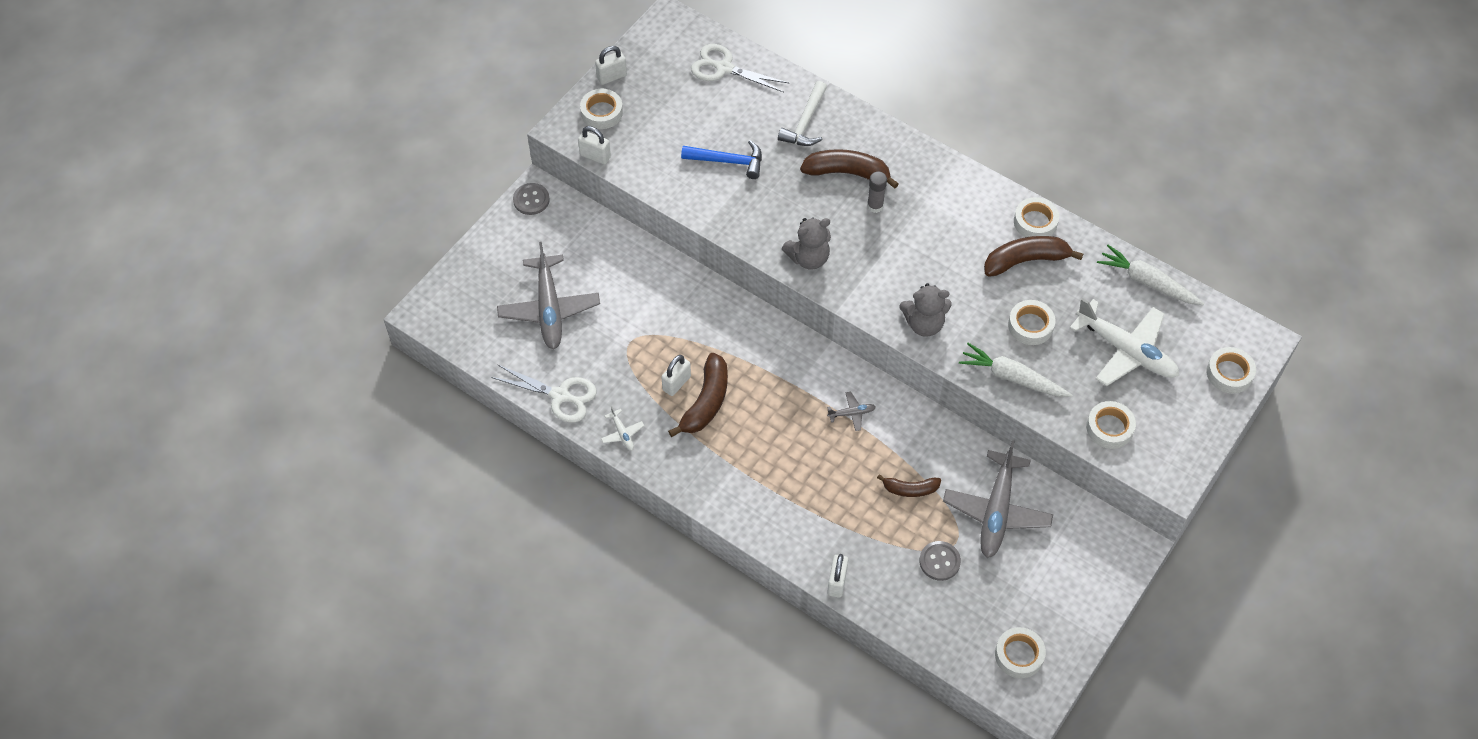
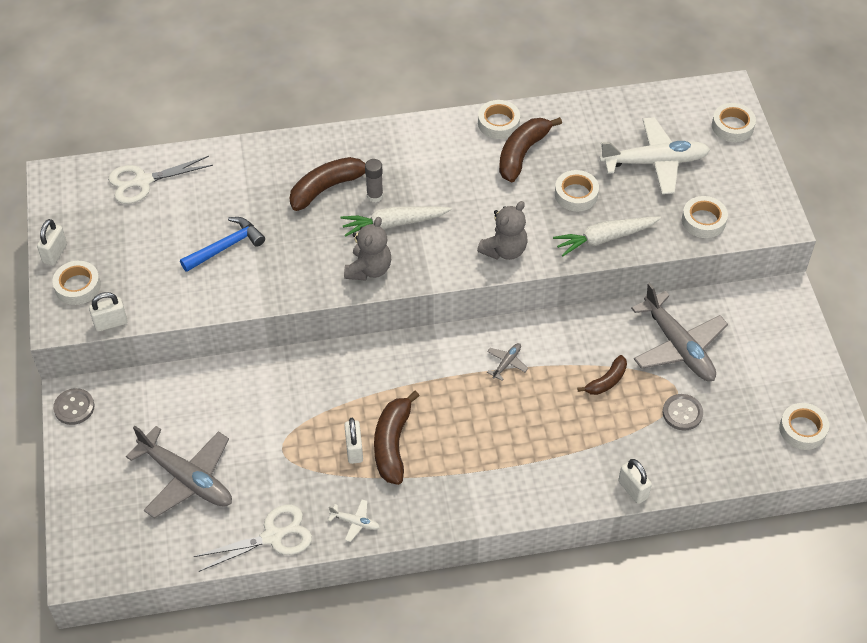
camera: 45 degrees left, 5 degrees down
brown banana [668,353,728,437] -> brown banana turned 150 degrees counterclockwise [374,391,419,485]
white hammer [778,81,827,146] -> none
white carrot [1097,245,1204,305] -> white carrot moved to [340,207,452,237]

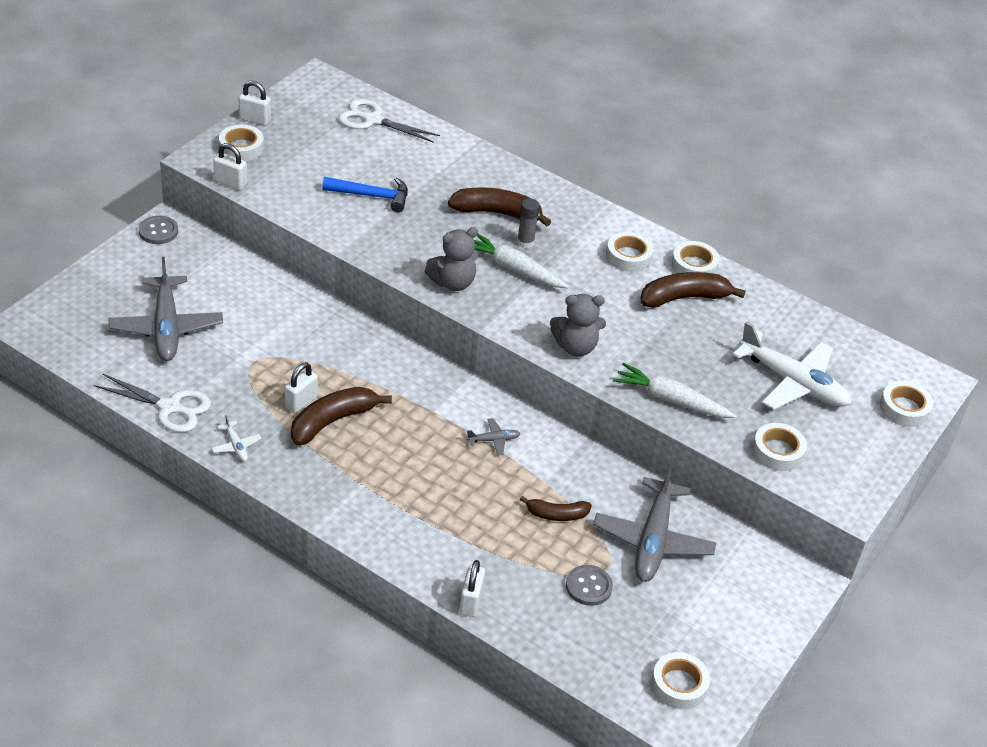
camera: 40 degrees right, 10 degrees down
white padlock [37,219,67,265] -> white padlock turned 45 degrees clockwise [238,81,271,126]
white tape [555,170,599,211] -> white tape moved to [606,232,654,272]

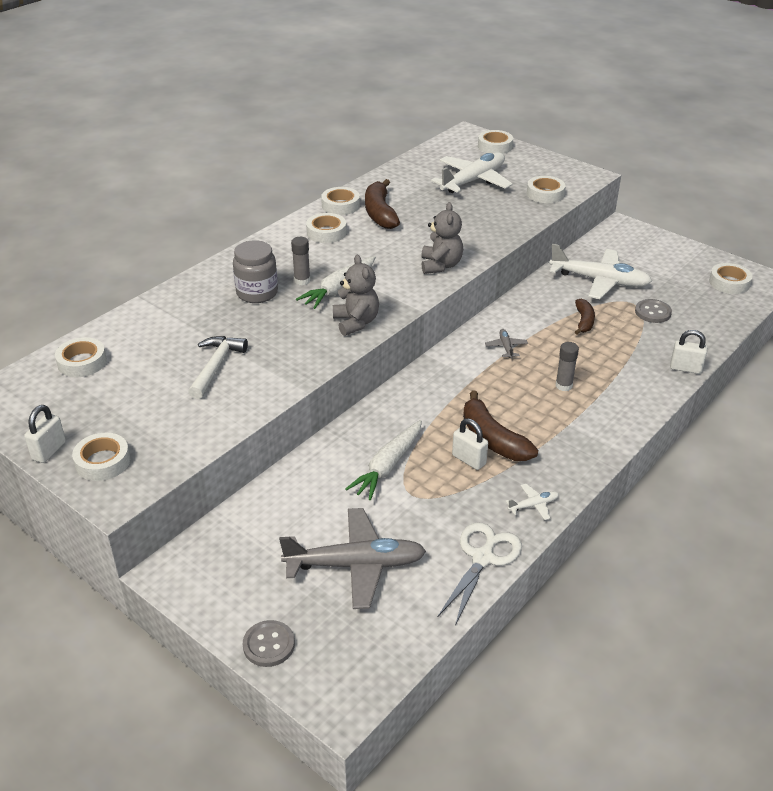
camera: 80 degrees left, 5 degrees down
grey button [139,216,178,244] -> grey button moved to [243,620,295,667]
white padlock [213,143,247,190] -> none
blue hammer [322,177,408,212] -> white hammer [188,336,248,399]
white scissors [338,99,440,143] -> white tape [55,337,107,377]
brown banana [448,187,551,226] -> grey jar [233,240,278,303]
grey plane [593,462,716,582] -> white plane [549,244,652,299]
white carrot [613,363,737,418] -> white carrot moved to [345,420,422,500]
none -> grey glue stick [556,342,579,391]

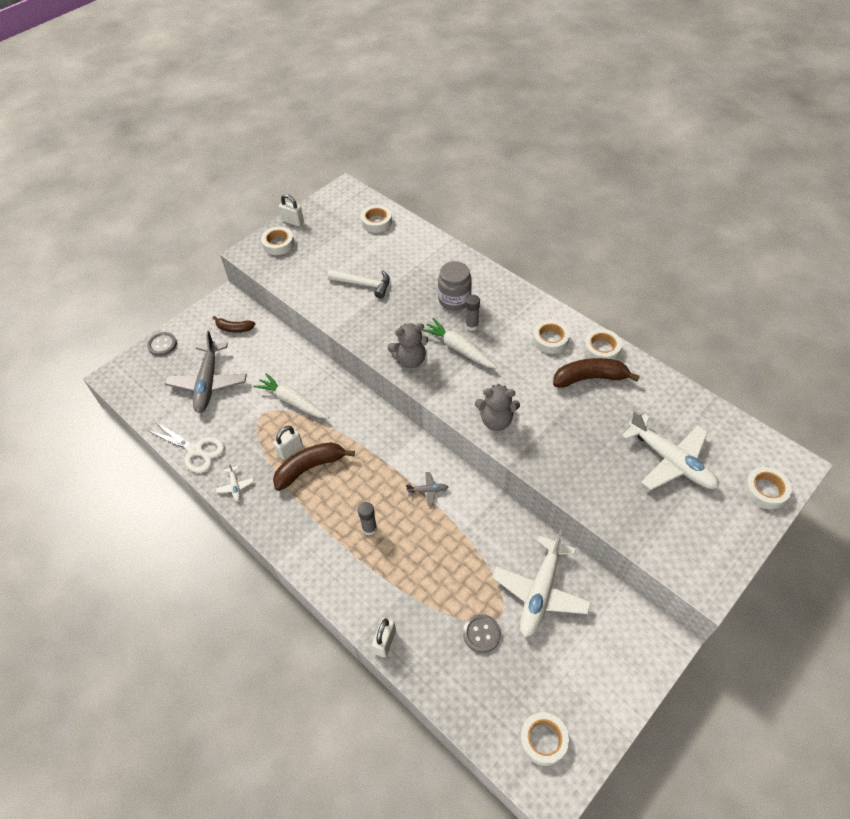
camera: 95 degrees right, 15 degrees up
white tape [527,176,566,203] -> none
brown banana [575,299,595,334] -> brown banana moved to [213,316,255,332]

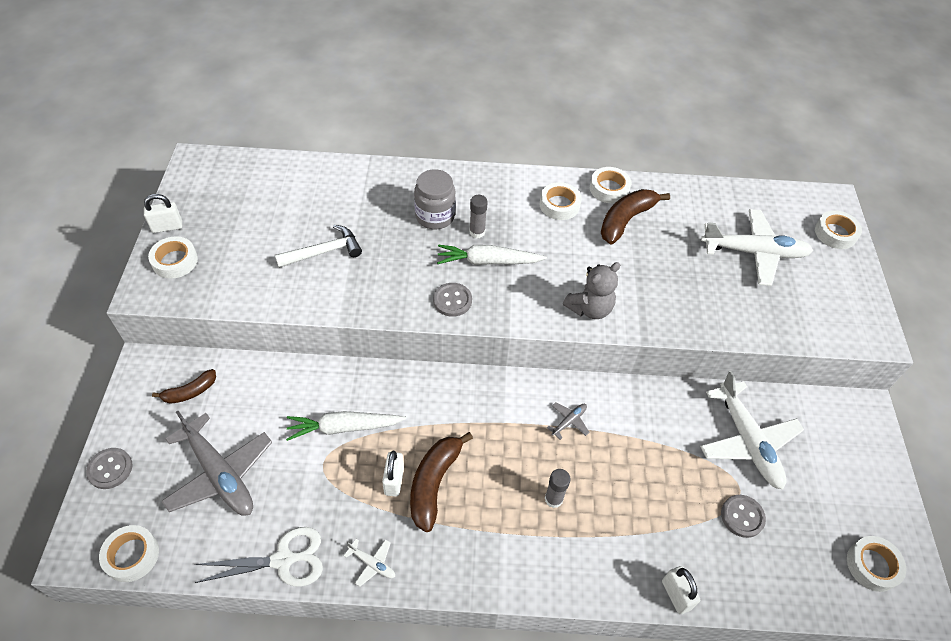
camera: 45 degrees left, 0 degrees up
white tape [360,205,392,233] -> white tape moved to [99,525,159,582]
grey teddy bear [387,323,428,368] -> grey button [433,283,472,317]

